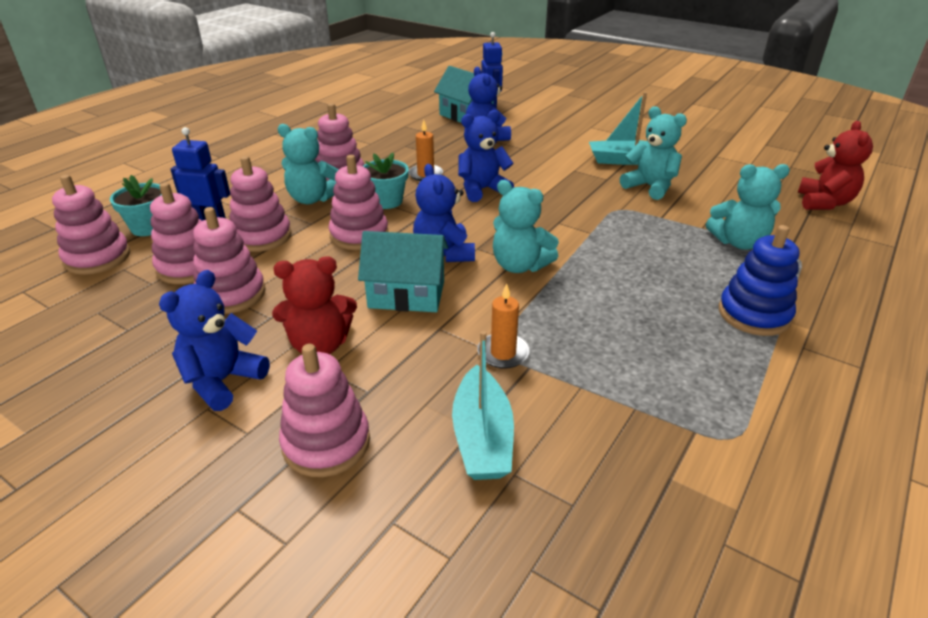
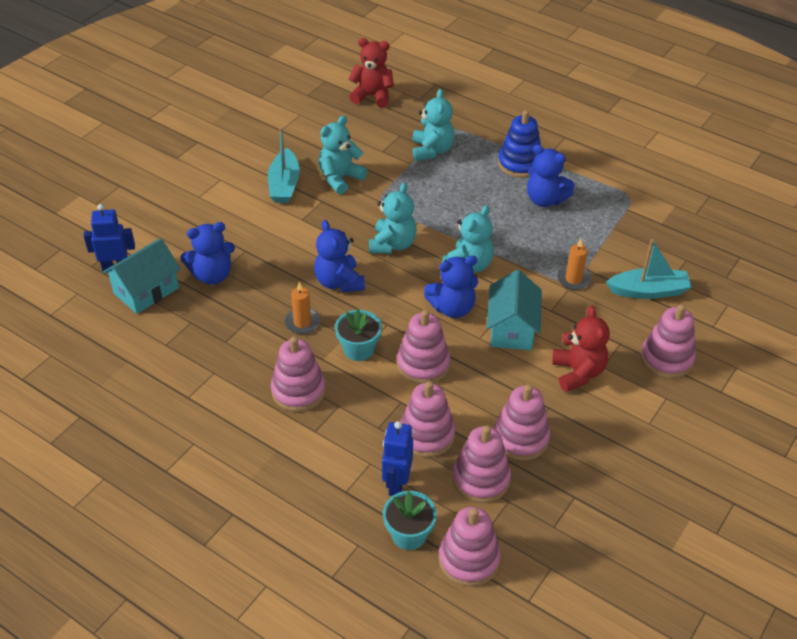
camera: 90 degrees left, 10 degrees up
blue teddy bear [159,270,270,411] -> blue teddy bear moved to [527,144,575,207]
turquoise teddy bear [277,124,339,204] -> turquoise teddy bear moved to [369,182,417,254]

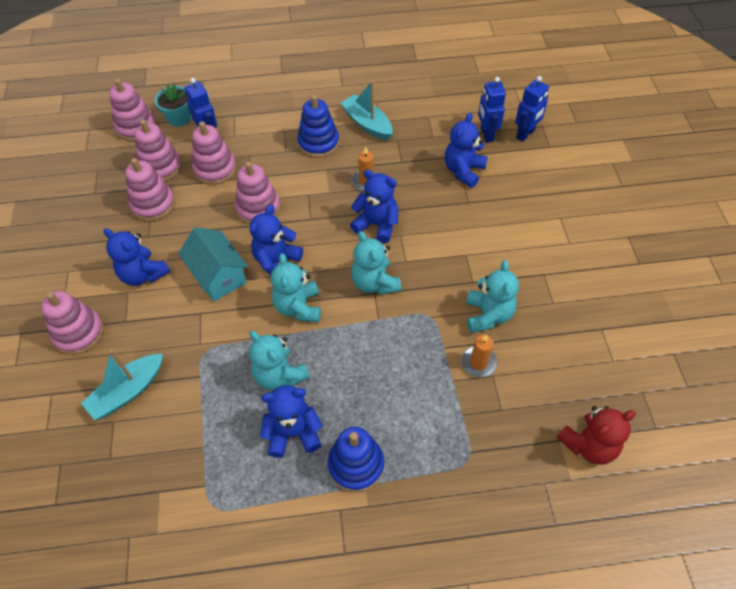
camera: 140 degrees right, 10 degrees up
turquoise house [103,238,181,314] -> blue robot [478,77,506,143]
turquoise boat [268,127,300,203] -> turquoise boat moved to [341,81,393,140]
pink stacking toy [271,336,326,412] -> blue stacking toy [297,95,339,158]
turquoise flower pot [335,309,382,361] -> none
turquoise teddy bear [412,89,454,161] -> turquoise teddy bear moved to [249,331,310,390]
red teddy bear [552,306,610,392] -> blue teddy bear [104,228,170,286]
orange candle [557,239,591,290] -> orange candle moved to [461,334,497,378]

